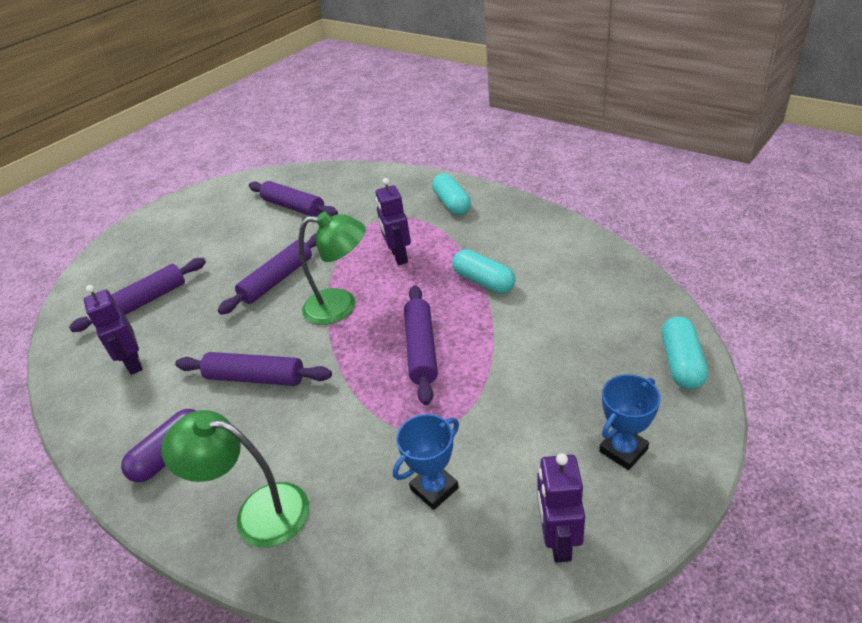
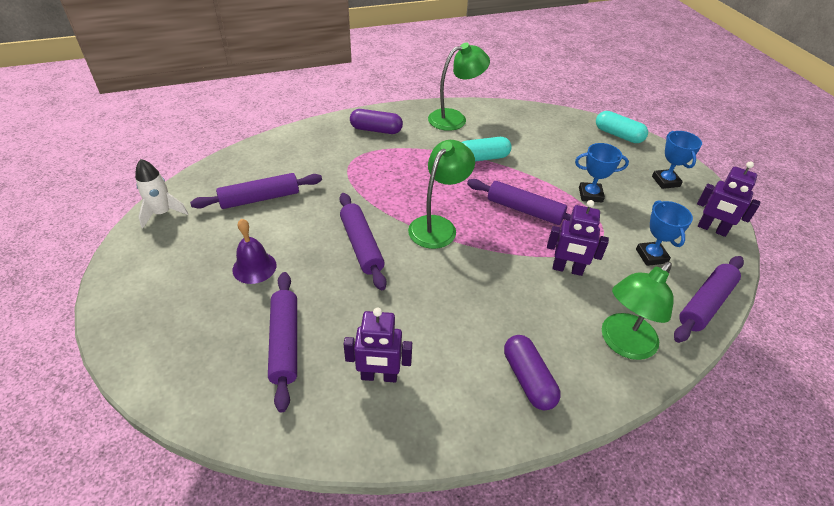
camera: 65 degrees left, 5 degrees up
purple rolling pin [175,352,332,386] -> purple rolling pin moved to [674,256,744,343]
purple robot [376,178,411,265] -> purple robot moved to [547,200,609,276]
turquoise capsule [432,174,471,215] -> purple capsule [350,109,403,134]
none -> white rocket [135,159,189,228]
none -> purple bell [232,219,276,284]
none -> green lamp [428,43,490,131]
none -> blue trophy [575,143,629,202]

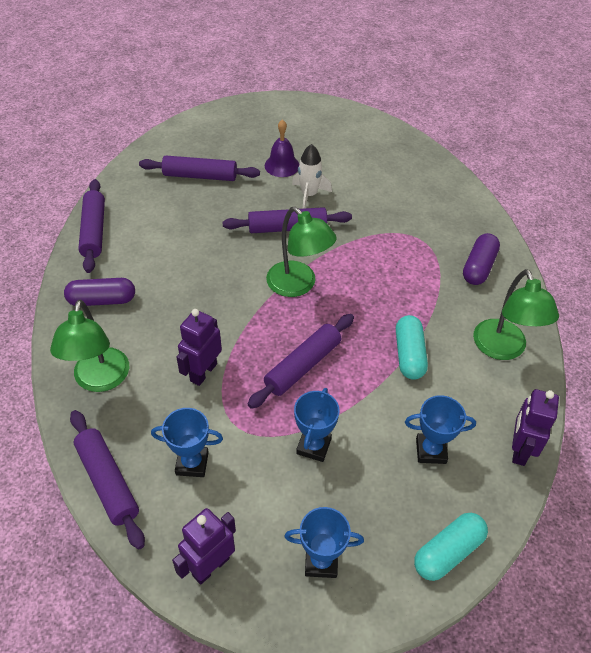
camera: 105 degrees right, 5 degrees up
white rocket [135,159,189,228] -> white rocket moved to [292,144,332,209]
purple rolling pin [190,173,322,209] -> purple rolling pin moved to [78,179,105,273]
purple robot [344,308,412,382] -> purple robot moved to [512,389,559,466]
green lamp [602,262,674,360] -> green lamp turned 150 degrees counterclockwise [50,300,129,392]
none -> blue trophy [405,395,476,464]

